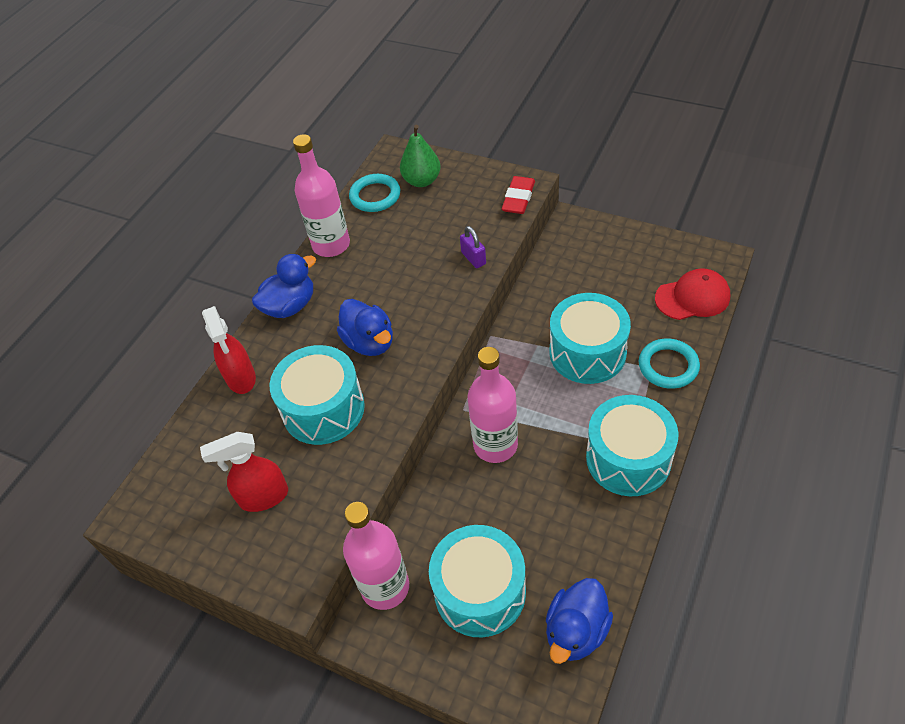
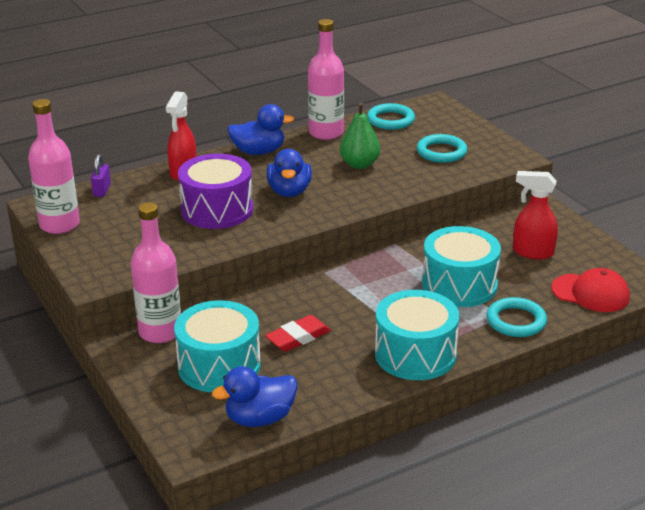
camera: 30 degrees right, 20 degrees down
red spray bottle [200,432,288,512] -> red spray bottle moved to [513,171,558,259]
turquoise drum [270,345,365,445] -> purple drum [178,154,253,229]
green pear [400,125,441,187] -> green pear moved to [340,102,380,169]
purple padlock [460,226,486,268] -> purple padlock moved to [91,154,111,197]
pink bottle [467,347,518,463] -> pink bottle moved to [28,99,80,234]
red eraser [502,176,535,214] -> red eraser moved to [265,315,331,352]
none -> turquoise ring [417,134,467,163]

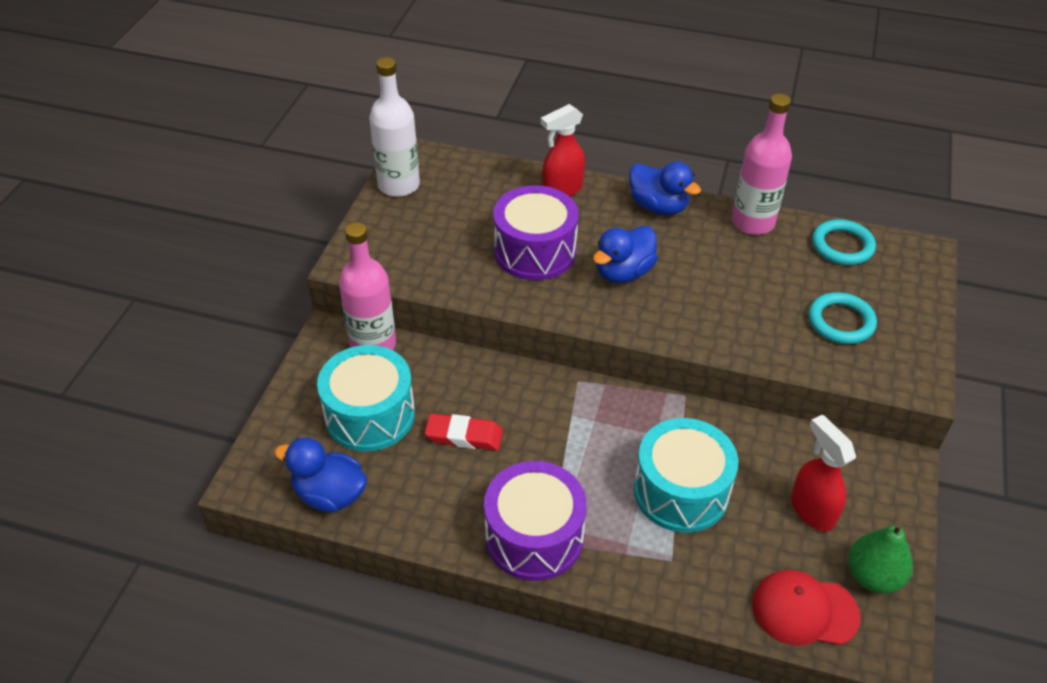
camera: 45 degrees right, 15 degrees up
pink bottle [28,99,80,234] -> white bottle [369,57,420,197]
purple padlock [91,154,111,197] -> none
green pear [340,102,380,169] -> green pear moved to [848,521,913,593]
turquoise drum [375,290,460,380] -> purple drum [484,461,587,581]
turquoise ring [486,297,547,337] -> none
red cap [551,268,630,312] -> red cap turned 120 degrees clockwise [752,570,861,645]

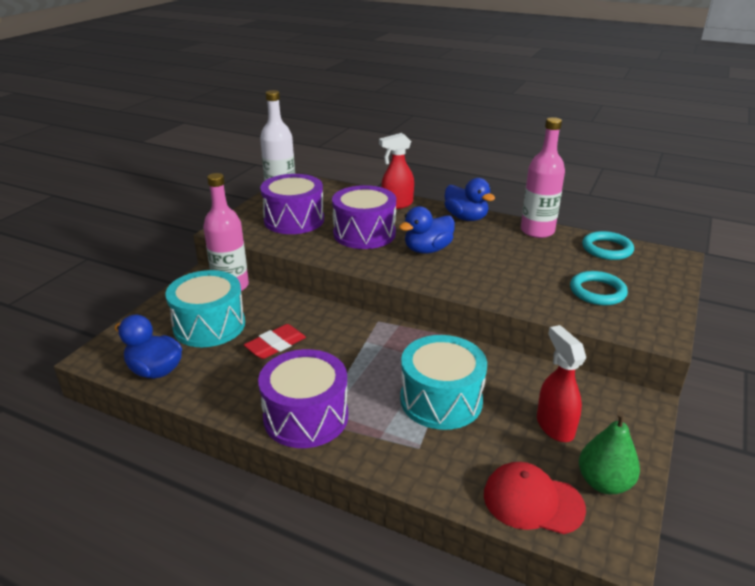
camera: 10 degrees right, 15 degrees down
red eraser [425,413,503,451] -> red eraser turned 60 degrees counterclockwise [244,324,306,359]
none -> purple drum [260,174,324,234]

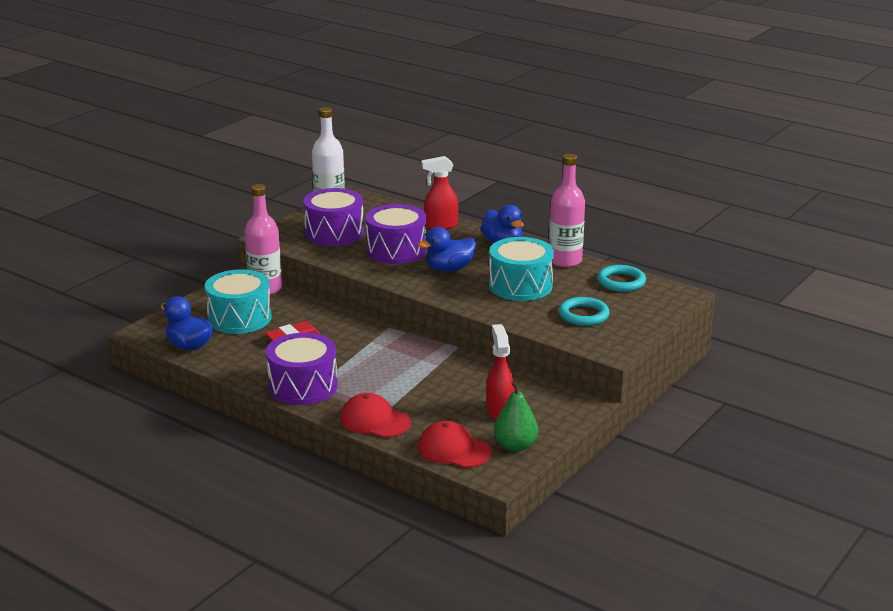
camera: 10 degrees right, 5 degrees down
turquoise drum [400,335,487,430] -> turquoise drum moved to [489,237,554,301]
none -> red cap [340,393,411,438]

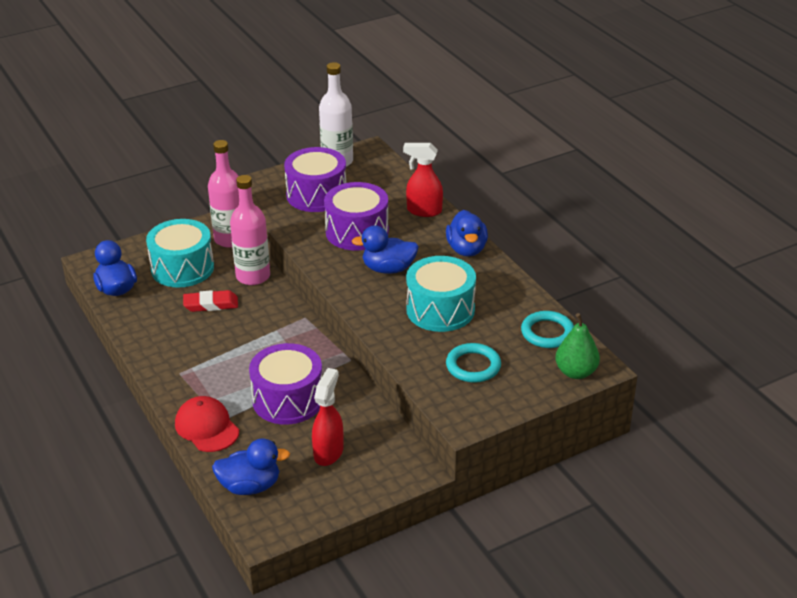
camera: 25 degrees right, 10 degrees up
purple drum [266,333,338,405] -> purple drum moved to [249,343,322,425]
red cap [418,421,492,468] -> blue duck [212,438,290,495]
green pear [494,381,538,452] -> green pear moved to [555,313,600,379]
pink bottle [549,154,585,267] -> pink bottle moved to [230,175,270,285]

